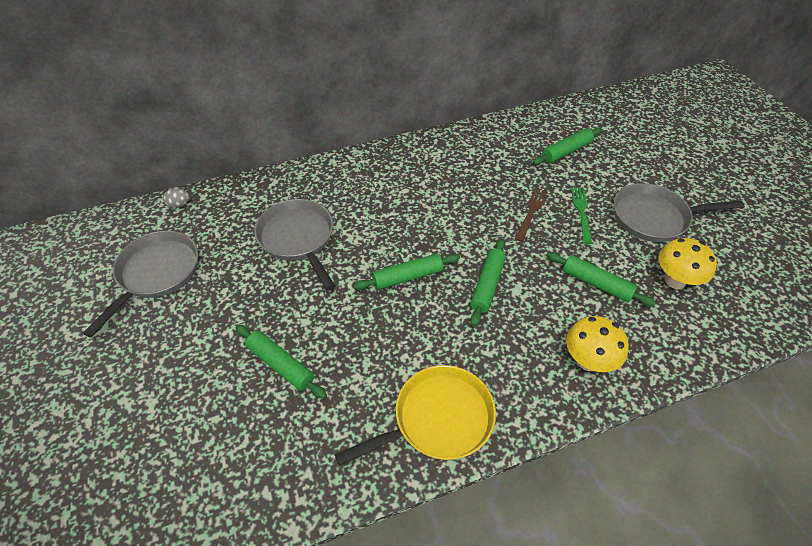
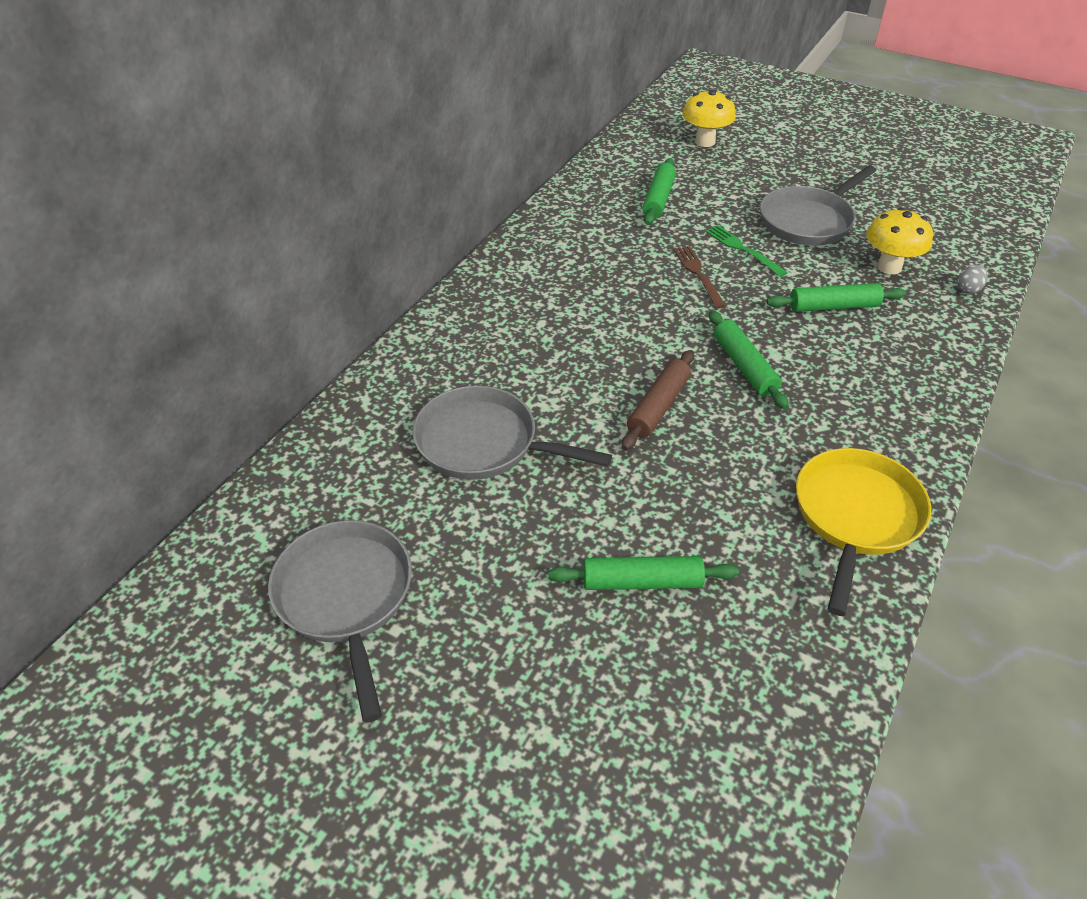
camera: 40 degrees left, 5 degrees down
grey egg [163,188,190,208] -> grey egg moved to [957,265,988,294]
green rolling pin [353,253,460,290] -> brown rolling pin [622,350,694,450]
yellow mushroom [566,316,629,372] -> yellow mushroom moved to [682,90,736,147]

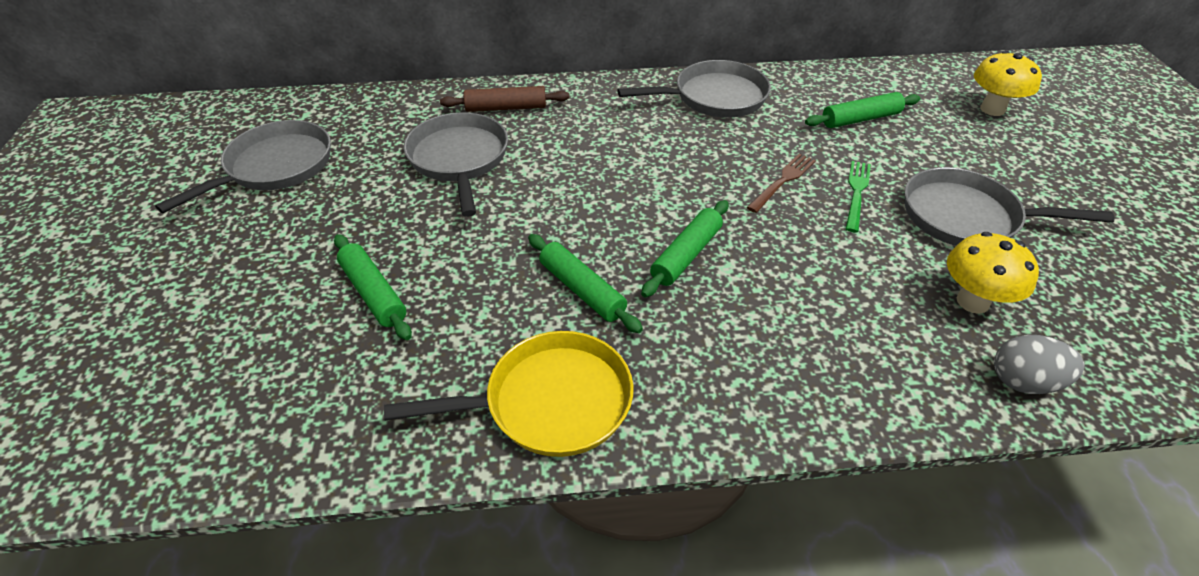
camera: 55 degrees right, 0 degrees up
brown rolling pin [622,350,694,450] -> brown rolling pin moved to [440,86,570,112]
green rolling pin [766,283,906,312] -> green rolling pin moved to [528,234,643,333]
grey egg [957,265,988,294] -> grey egg [994,335,1085,394], size x1.61
none -> grey pan [618,60,771,118]

